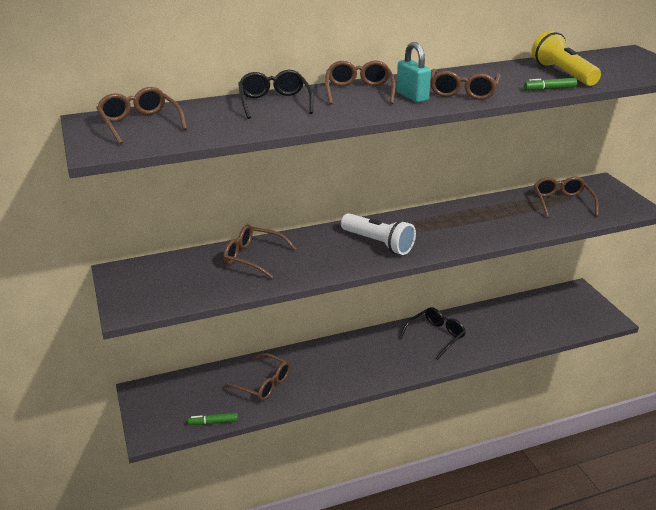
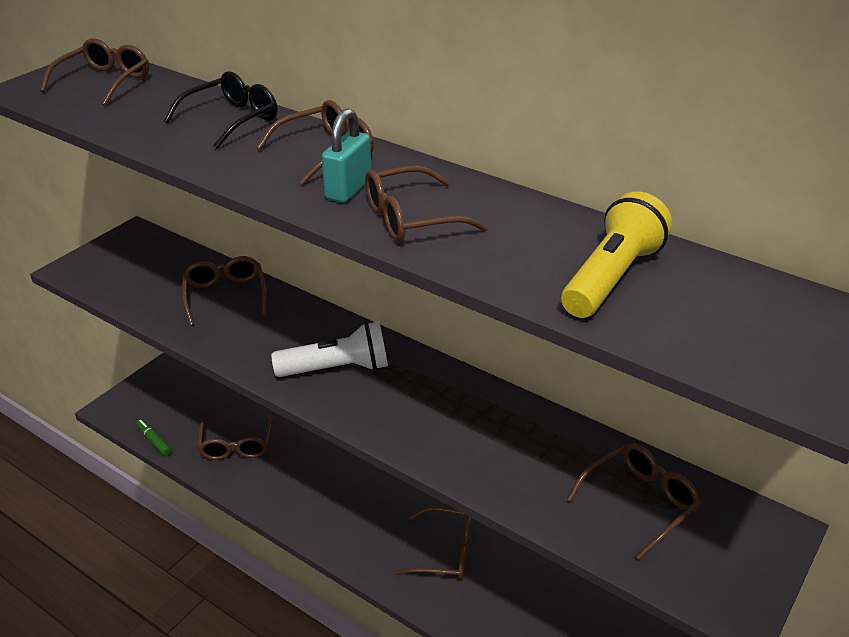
camera: 55 degrees right, 5 degrees up
white flashlight [341,213,416,255] -> white flashlight turned 105 degrees counterclockwise [271,321,388,377]
black glasses [399,307,466,360] -> brown glasses [395,507,473,579]
green marker [524,78,577,90] -> none

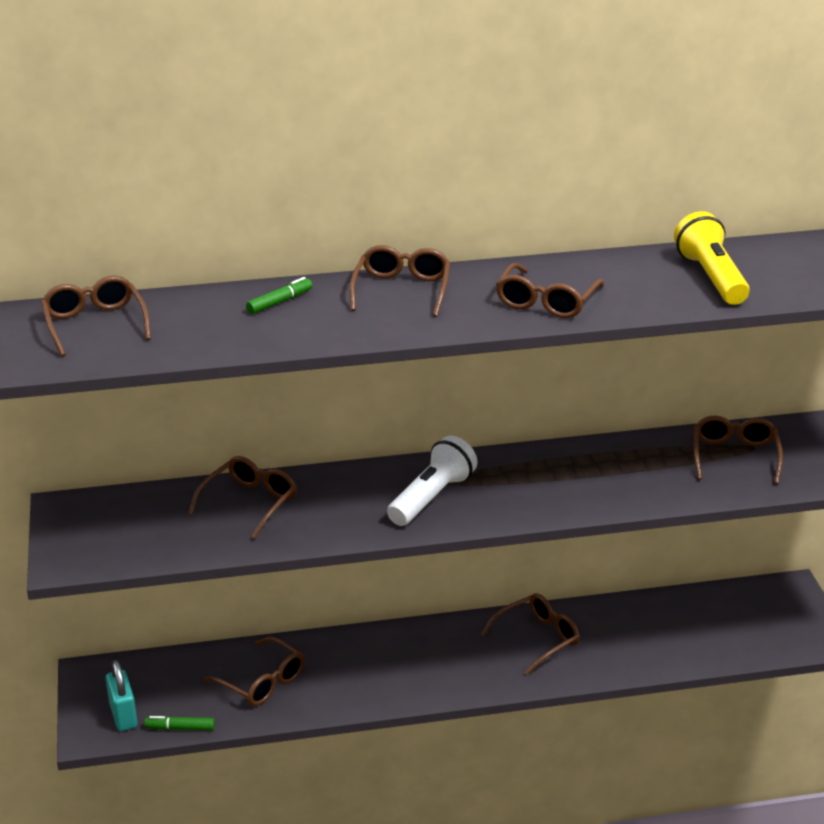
camera: 45 degrees left, 5 degrees down
black glasses [164,71,278,149] -> green marker [246,277,312,314]
brown glasses [182,256,267,326] -> brown glasses turned 90 degrees clockwise [188,456,297,539]
turquoise padlock [322,108,371,203] -> turquoise padlock moved to [106,660,137,731]

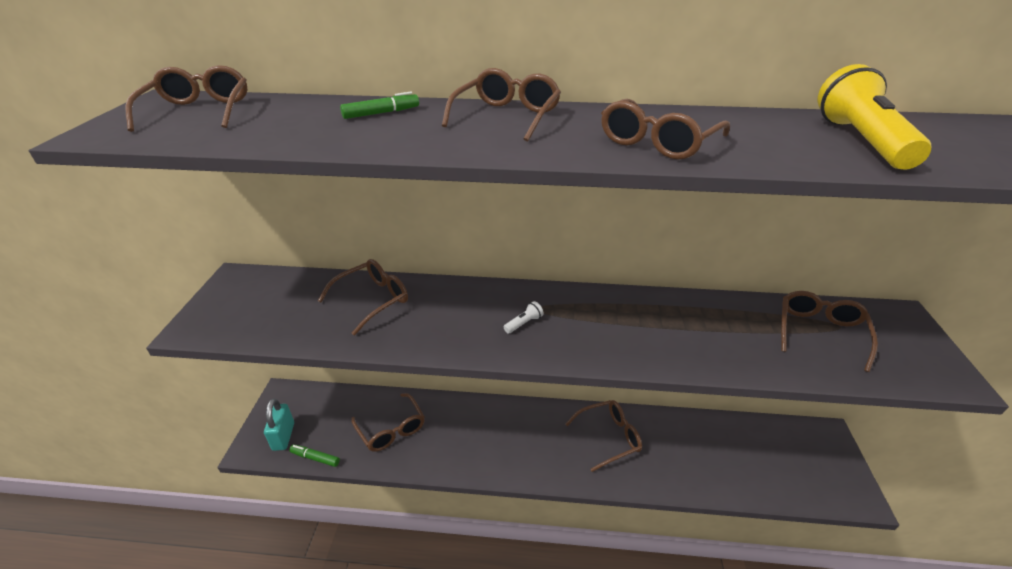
camera: 15 degrees right, 5 degrees up
white flashlight [387,436,478,526] -> white flashlight [504,301,544,334], size x0.42

